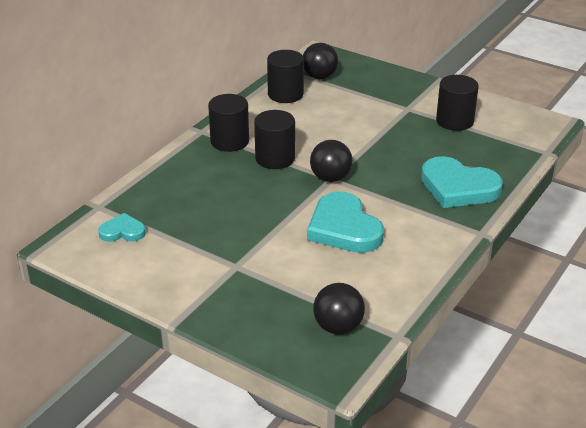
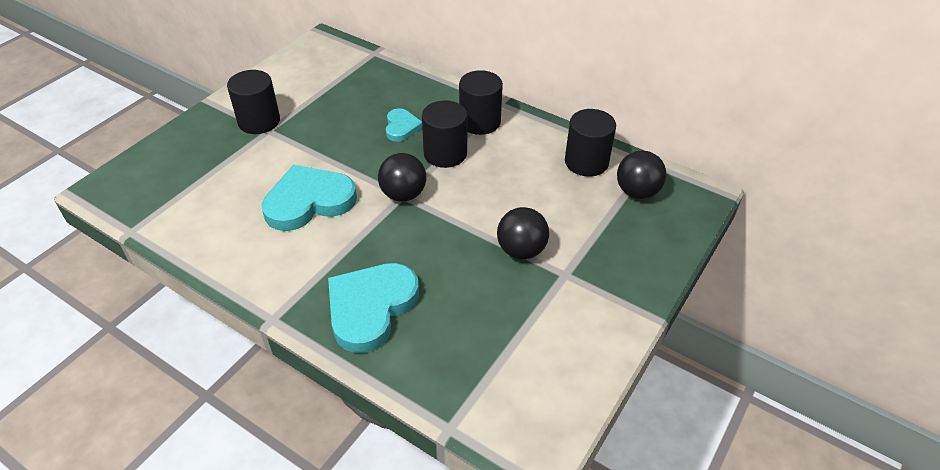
camera: 90 degrees right, 10 degrees up
turquoise heart [98,213,146,242] -> turquoise heart moved to [386,108,422,142]
black ball [313,283,365,335] -> black ball moved to [497,207,549,259]
black cylinder [436,75,479,131] -> black cylinder moved to [227,70,280,134]

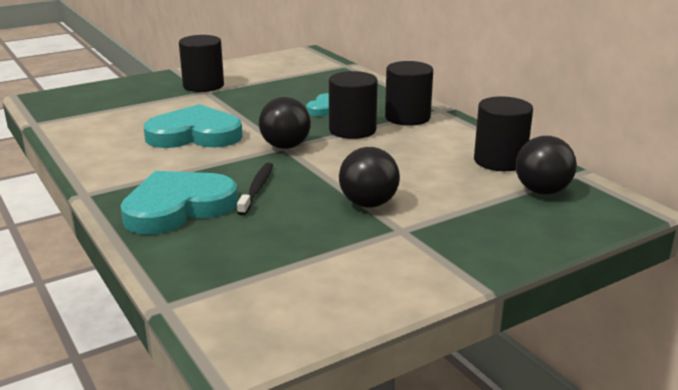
camera: 25 degrees right, 20 degrees down
none -> black toothbrush [237,163,273,215]

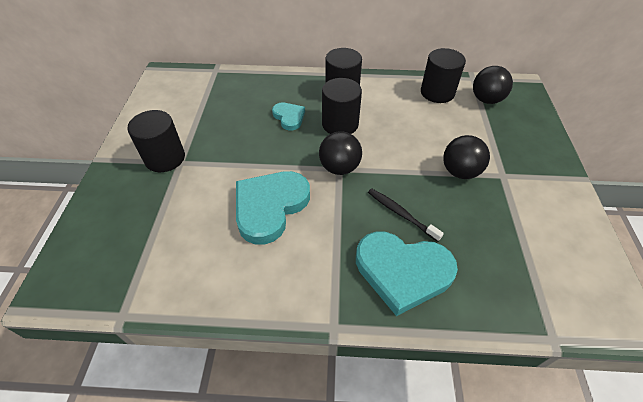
camera: 55 degrees left, 25 degrees up
turquoise heart [120,171,238,234] -> turquoise heart turned 75 degrees counterclockwise [356,231,458,316]

